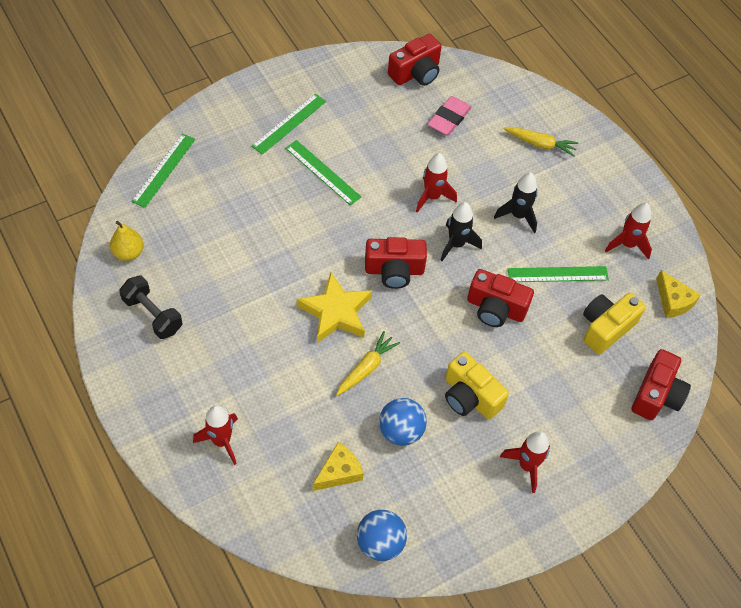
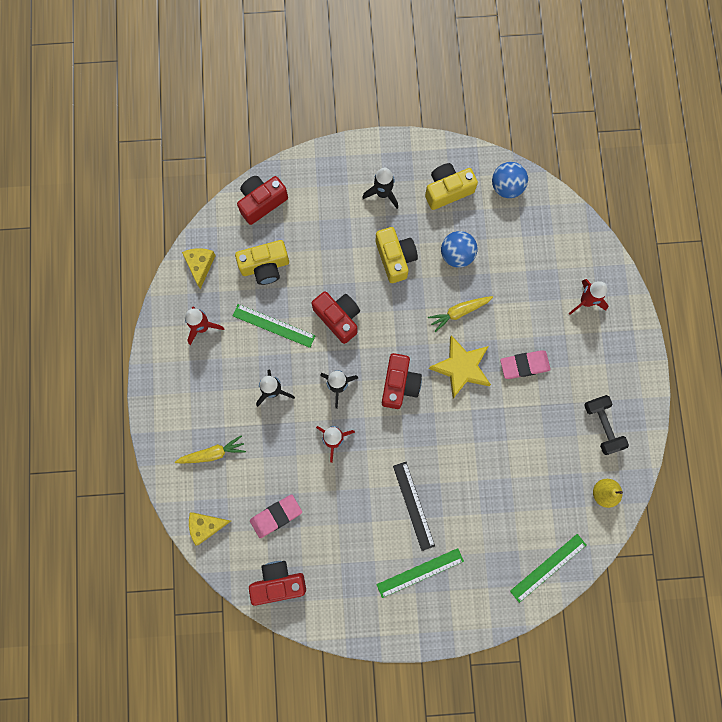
camera: 150 degrees left, 20 degrees up
green ruler [285,140,361,206] -> black ruler [393,462,435,551]
yellow cheese [313,442,363,491] -> yellow cheese moved to [189,512,231,546]
red camera [365,237,427,289] -> red camera turned 75 degrees clockwise [382,353,422,409]
red rocket [500,431,550,493] -> black rocket [362,167,398,209]
yellow carrot [504,127,579,157] -> yellow carrot turned 120 degrees clockwise [175,435,246,463]
none -> yellow camera [425,163,478,210]
none -> pink eraser [500,350,551,379]

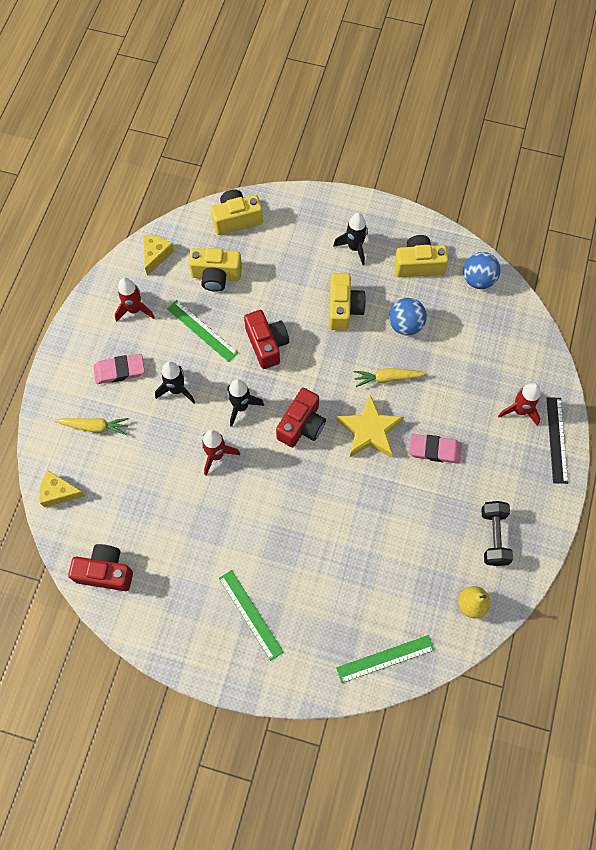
camera: 20 degrees right, 10 degrees down
red camera [237,176,288,225] -> yellow camera [211,189,263,235]
pink eraser [250,494,302,538] -> pink eraser moved to [94,354,145,384]
green ruler [376,548,464,598] -> green ruler turned 60 degrees clockwise [219,570,284,661]
black ruler [393,462,435,551] -> black ruler moved to [547,397,568,484]

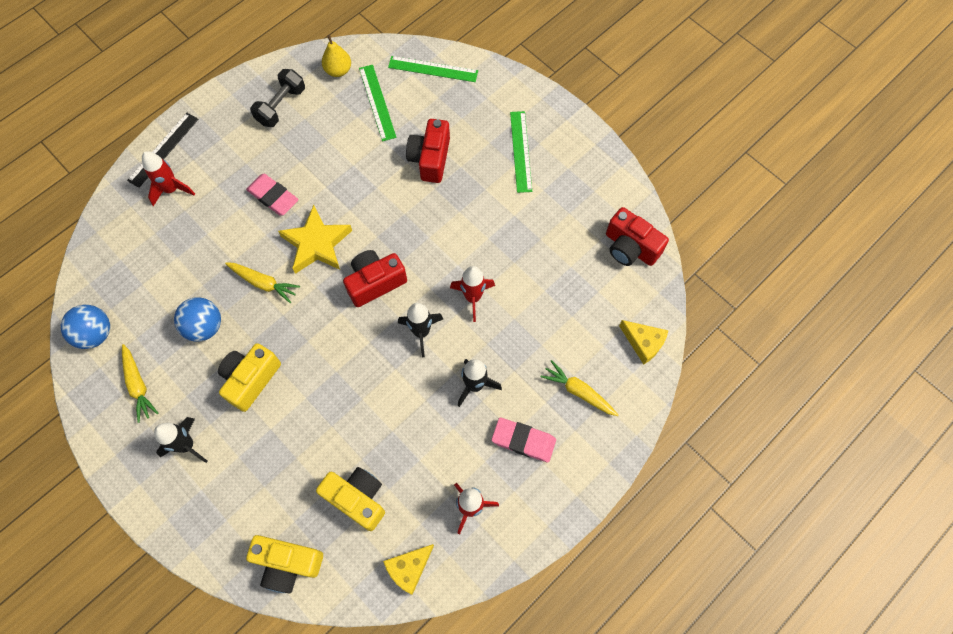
camera: 150 degrees left, 0 degrees up
green ruler [167,300,238,362] -> green ruler moved to [359,65,397,141]
red camera [244,310,289,369] -> red camera moved to [406,119,450,183]
yellow camera [394,235,449,277] -> yellow carrot [122,344,159,423]

